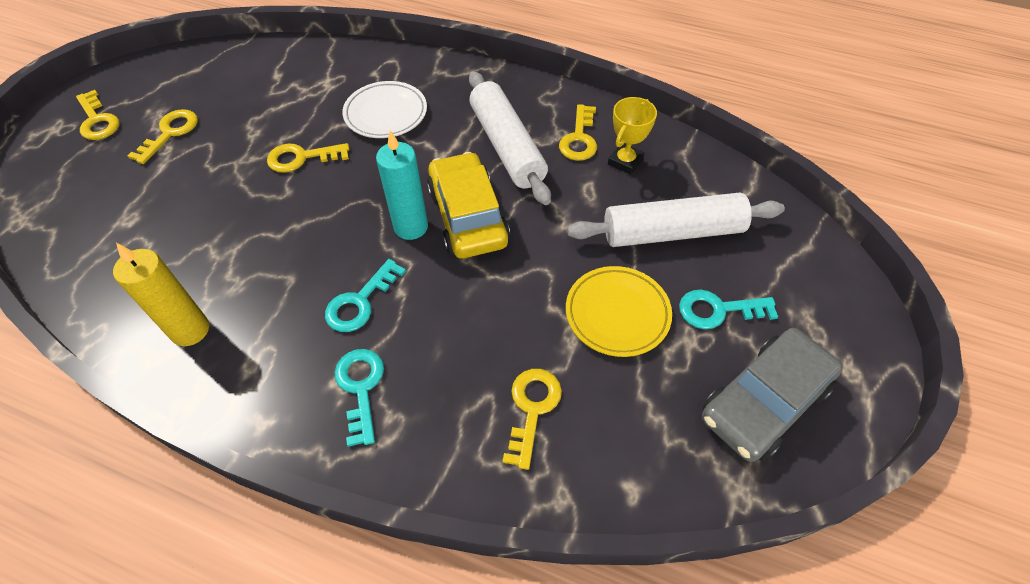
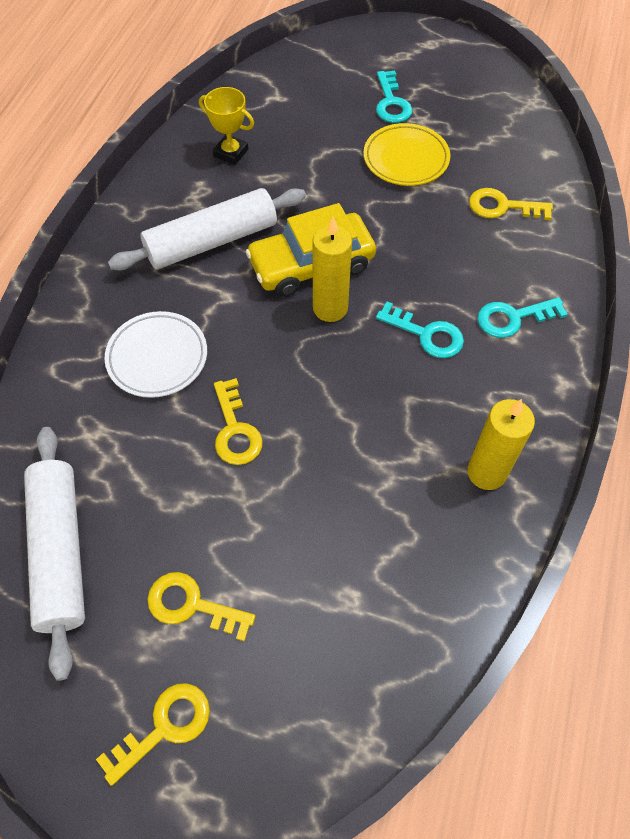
camera: 95 degrees left, 5 degrees up
turquoise candle [376,130,428,240] -> yellow candle [312,217,352,322]
yellow key [559,104,597,161] -> none
white rolling pin [567,193,785,247] -> white rolling pin moved to [24,427,85,681]
grey car [702,328,843,462] -> none

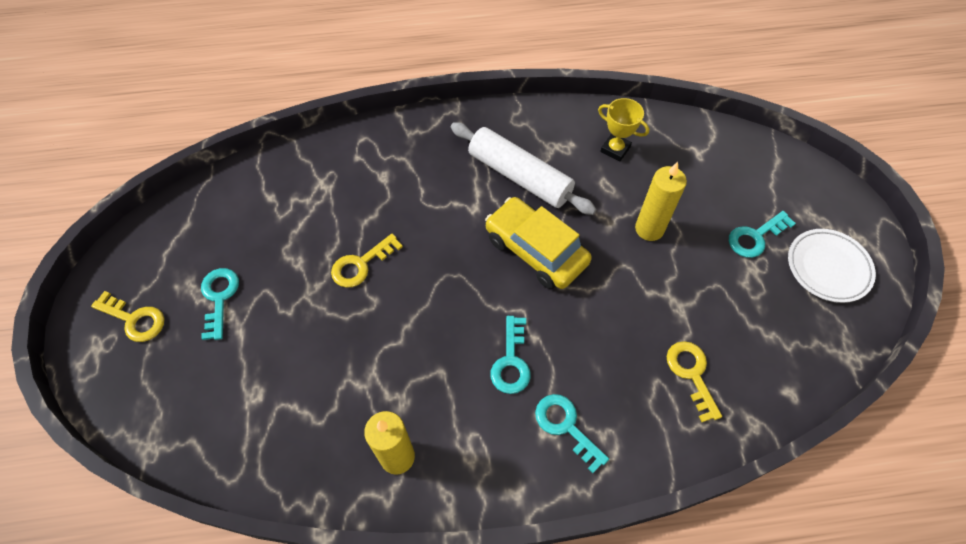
camera: 65 degrees right, 0 degrees up
white rolling pin [24,427,85,681] -> none
white plate [104,311,207,398] -> white plate moved to [788,229,876,303]
yellow key [147,572,256,642] -> turquoise key [201,268,239,340]
yellow trophy [199,87,254,165] -> yellow trophy turned 60 degrees counterclockwise [598,98,649,161]
yellow candle [312,217,352,322] -> yellow candle moved to [635,162,687,241]
yellow plate [363,123,450,186] -> none

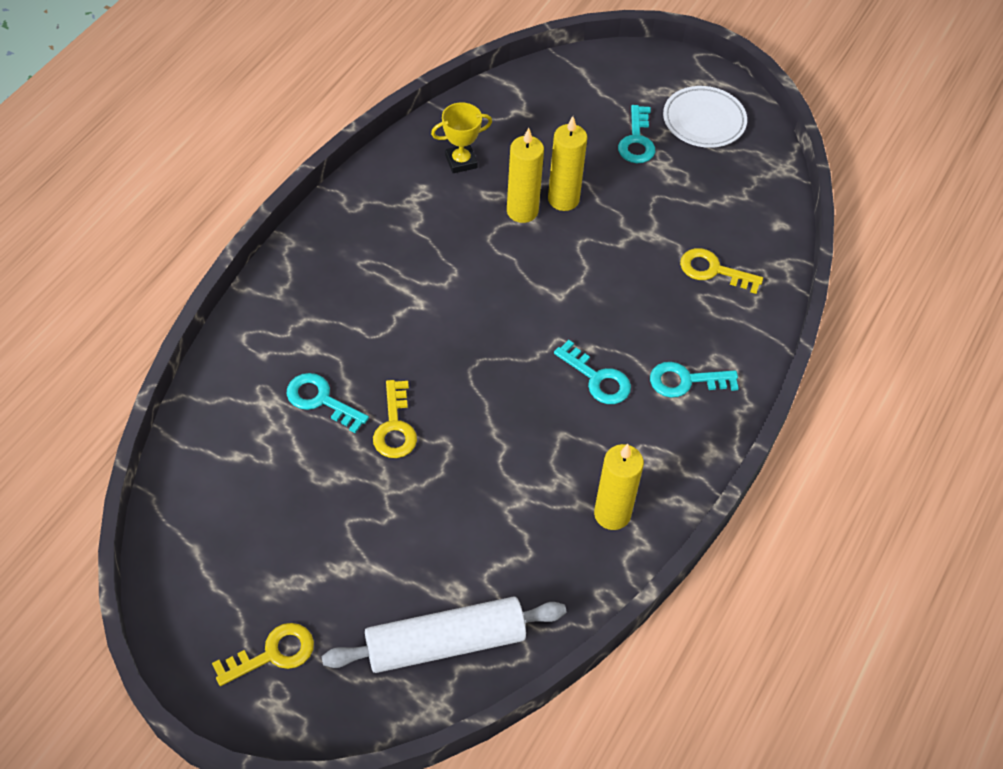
camera: 55 degrees left, 5 degrees down
turquoise key [201,268,239,340] -> turquoise key moved to [286,373,369,433]
white rolling pin [451,122,597,215] -> white rolling pin moved to [322,596,566,673]
yellow car [485,197,592,289] -> none
none -> yellow candle [507,128,544,223]

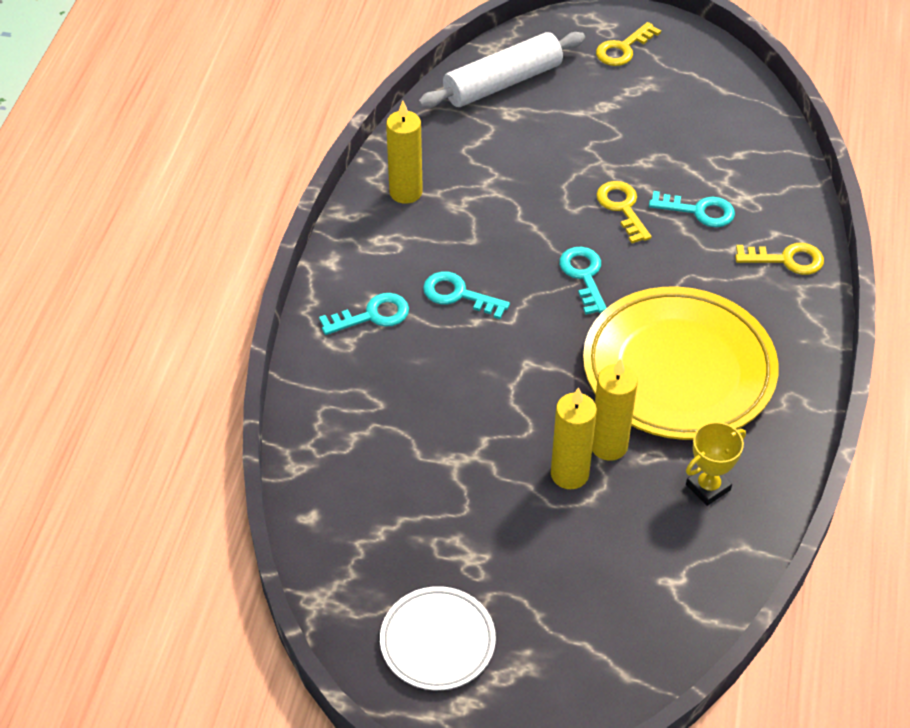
camera: 165 degrees right, 5 degrees down
turquoise key [618,105,655,163] -> turquoise key moved to [559,247,607,315]
yellow key [680,248,763,294] -> yellow key moved to [735,243,824,275]
none -> yellow plate [583,286,779,440]

